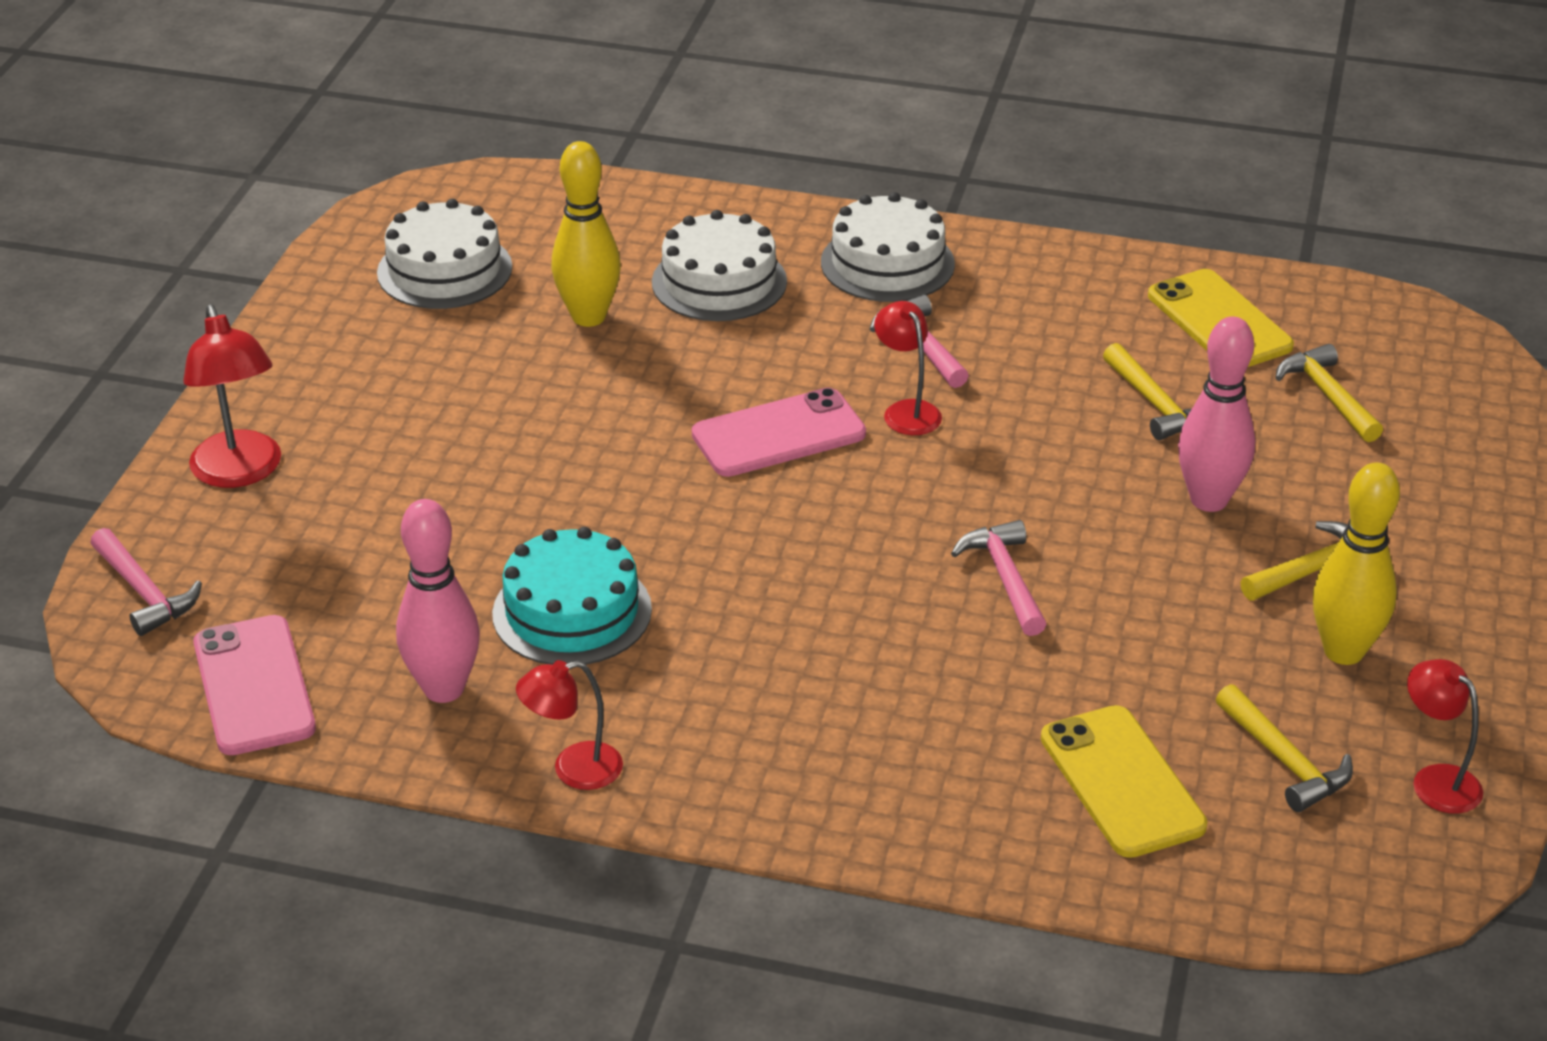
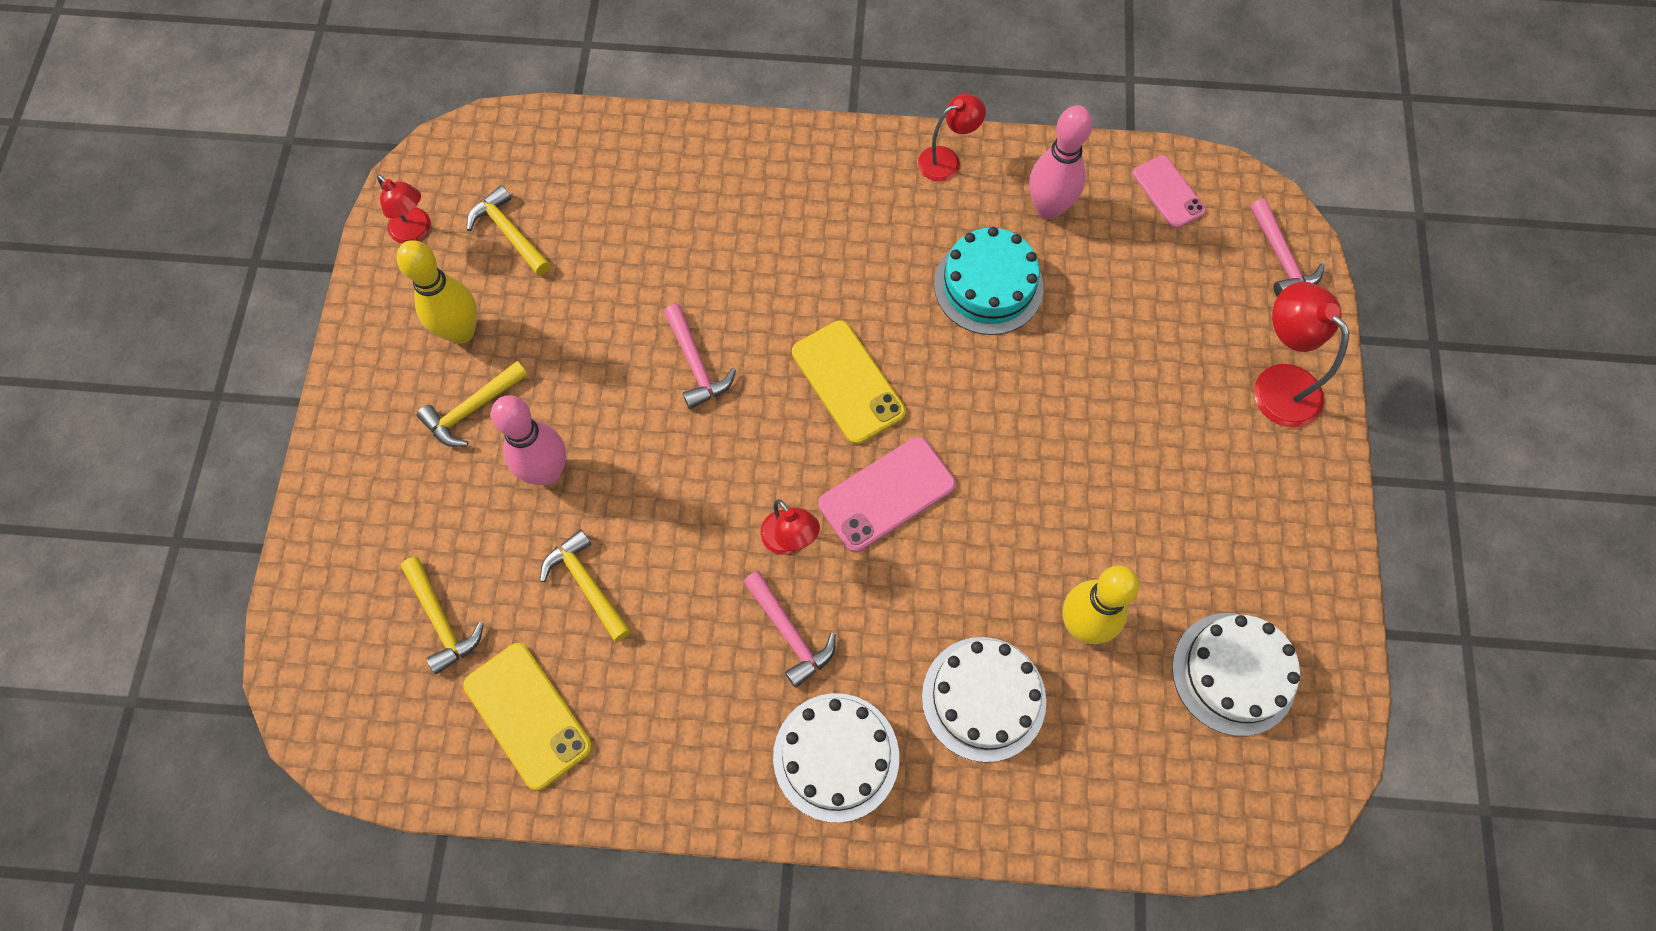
camera: 170 degrees right, 30 degrees up
pink hammer [90,528,202,636] -> pink hammer turned 150 degrees counterclockwise [1250,198,1325,297]
pink phone [193,615,316,755] -> pink phone [1133,155,1206,228], size x0.66
yellow phone [1041,705,1208,858] -> yellow phone moved to [792,320,906,444]

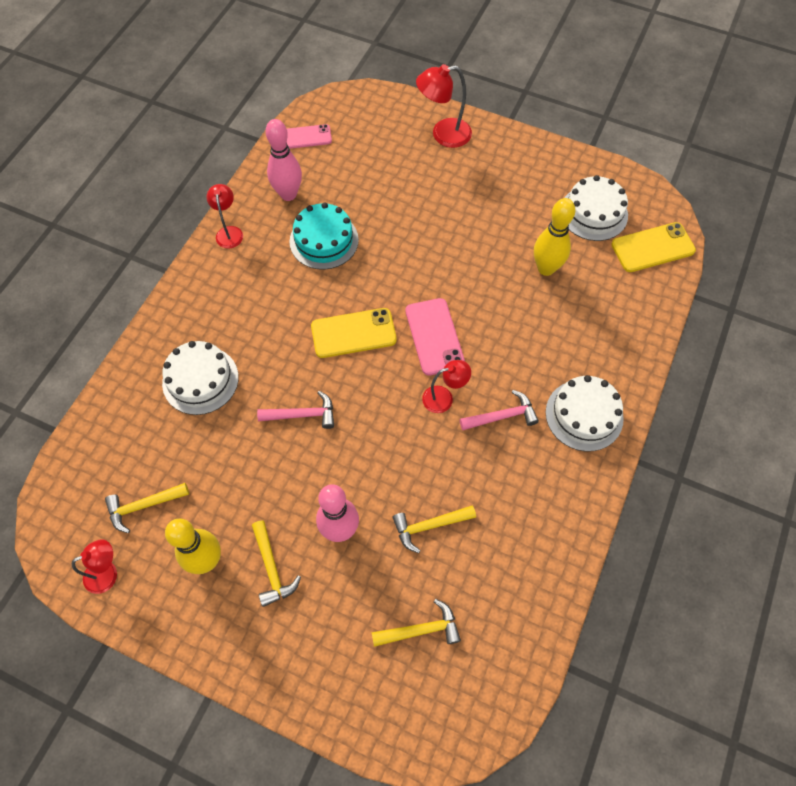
camera: 70 degrees left, 5 degrees down
yellow phone [463,643,592,790] -> yellow phone moved to [611,222,696,272]
white cake [922,637,1046,762] -> white cake moved to [162,341,239,415]
pink hammer [1250,198,1325,297] -> none

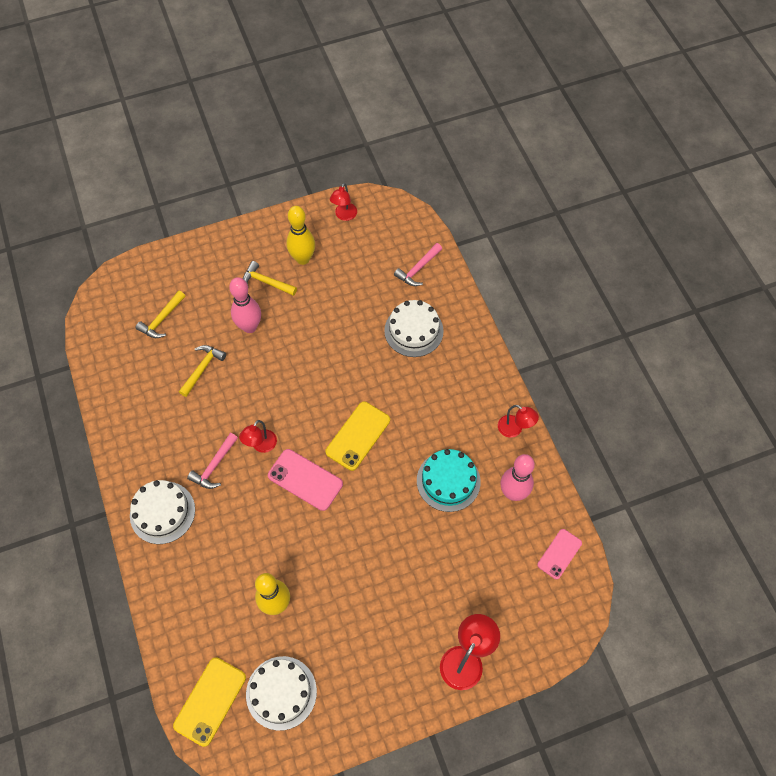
camera: 135 degrees right, 0 degrees up
yellow hammer [105,483,189,533] -> none
pink hammer [257,391,334,429] -> pink hammer moved to [394,243,442,286]

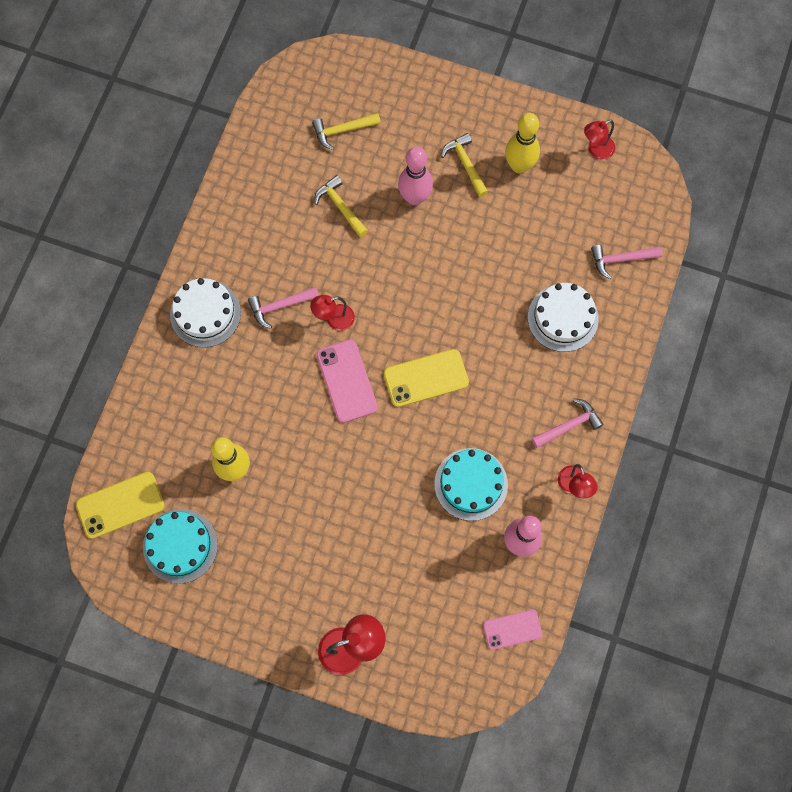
camera: 40 degrees right, 10 degrees up
yellow hammer [179,345,226,397] -> yellow hammer turned 105 degrees counterclockwise [315,175,368,237]
white cake [246,656,317,731] -> turquoise cake [143,509,218,584]
none -> pink hammer [532,398,604,448]

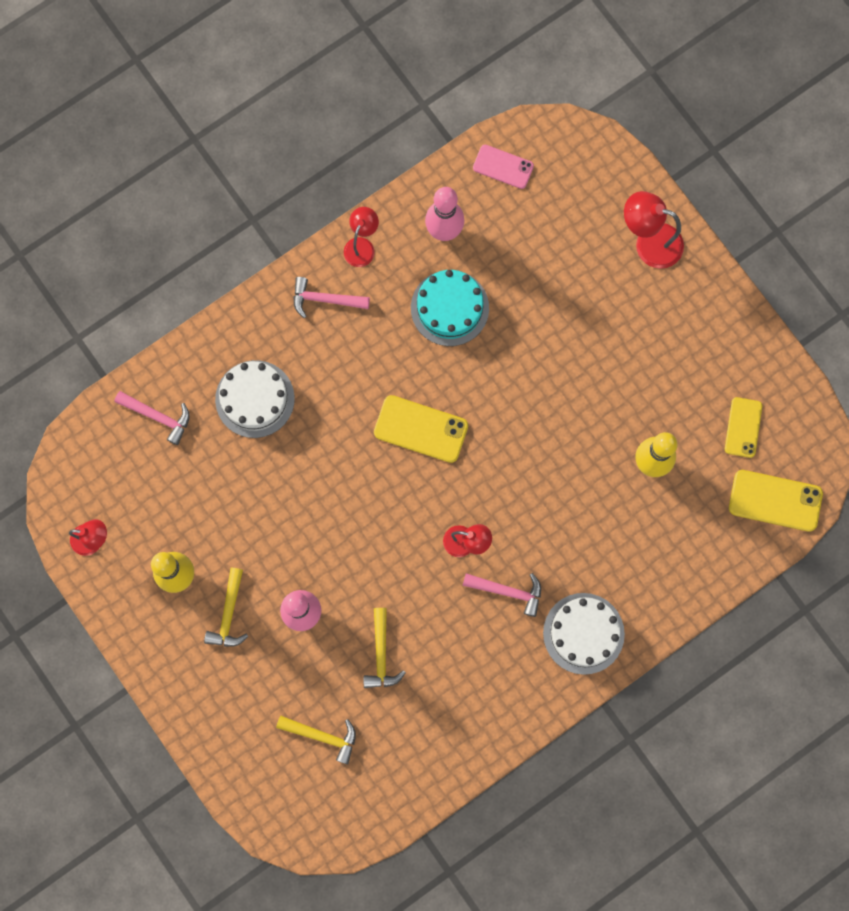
camera: 145 degrees left, 5 degrees up
turquoise cake [143,509,218,584] -> yellow phone [725,397,762,458]
pink phone [316,340,378,423] -> none

